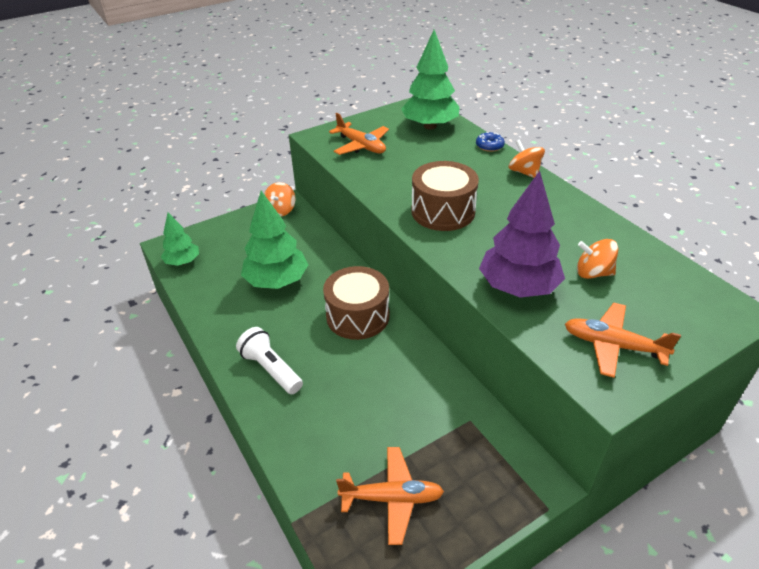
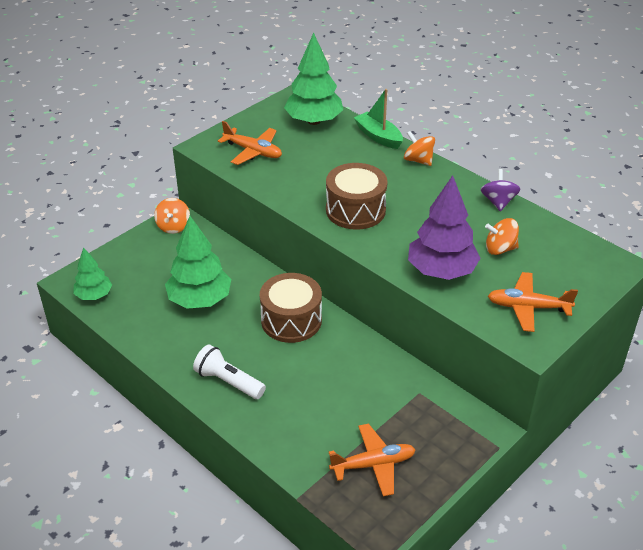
camera: 15 degrees left, 0 degrees up
blue donut [476,132,505,152] -> green boat [354,89,403,149]
none -> purple spinning top [481,169,520,212]

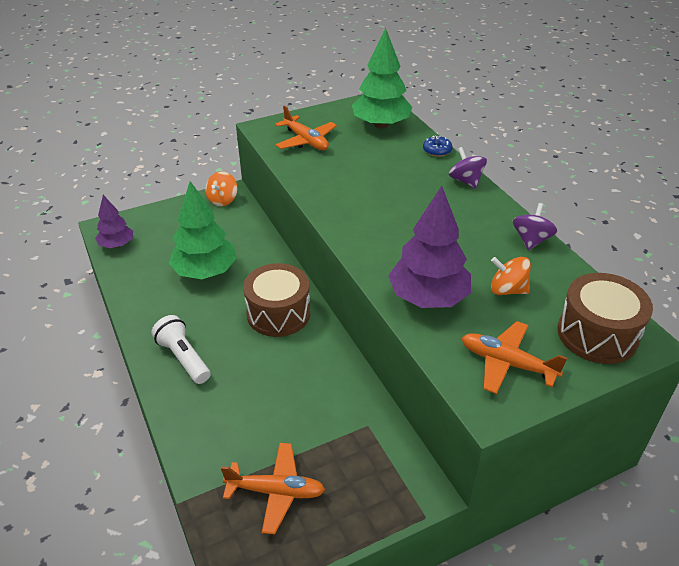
camera: 20 degrees right, 0 degrees up
green tree [73,247,112,300] -> purple tree [95,195,133,248]
brown drum [326,163,388,230] -> brown drum moved to [557,273,653,364]
green boat [354,89,403,149] -> blue donut [423,135,453,157]
orange spinning top [404,131,435,166] -> purple spinning top [449,147,487,188]

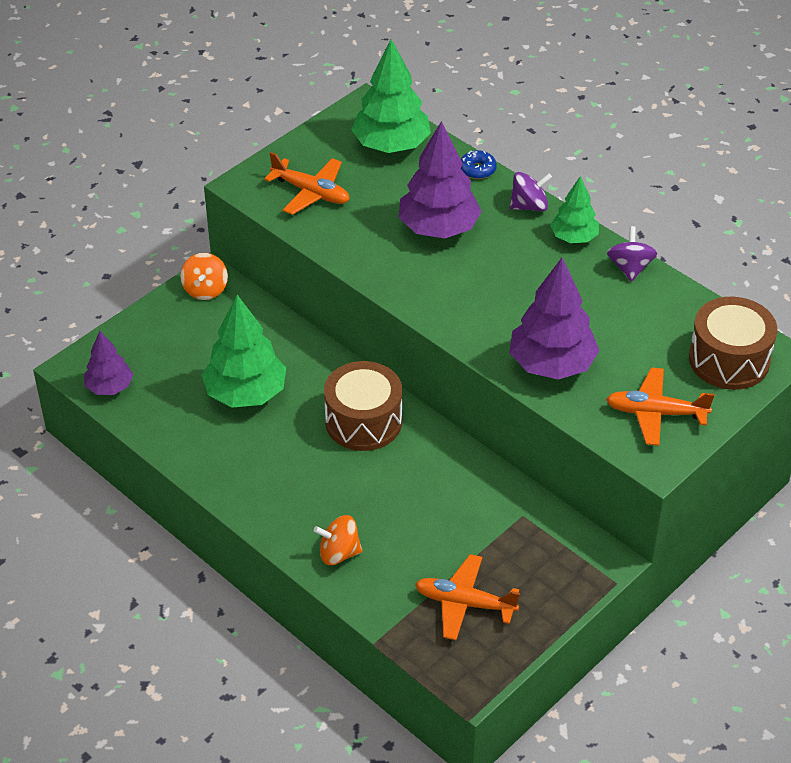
camera: 20 degrees left, 5 degrees up
white flashlight [151,315,210,384] -> none
orange plane [221,443,325,534] -> orange plane turned 150 degrees counterclockwise [415,554,520,640]
purple spinning top [449,147,487,188] -> purple spinning top turned 120 degrees clockwise [510,172,552,211]
orange spinning top [491,257,531,295] -> orange spinning top moved to [314,515,362,565]
none -> purple tree [399,121,482,239]
none -> green tree [550,176,599,243]

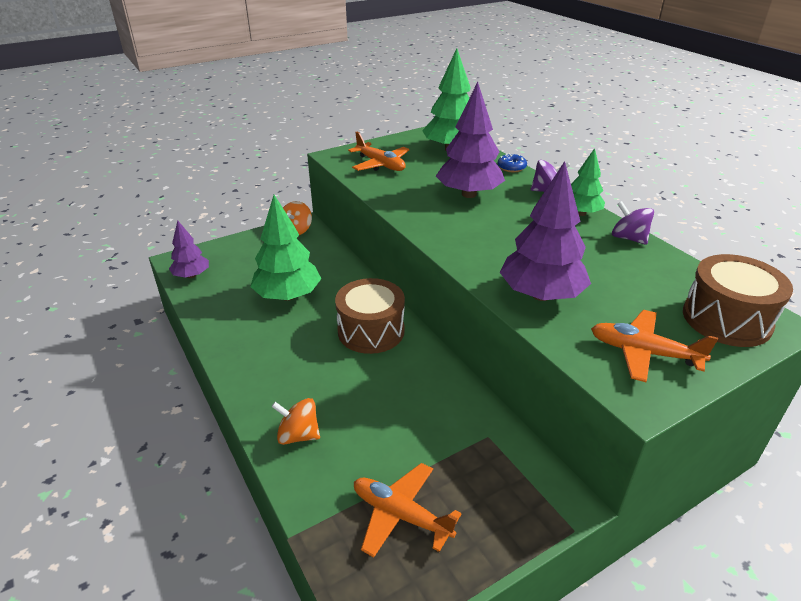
camera: 15 degrees right, 10 degrees down
purple spinning top [607,226,657,282] -> purple spinning top turned 60 degrees counterclockwise [612,201,654,245]

